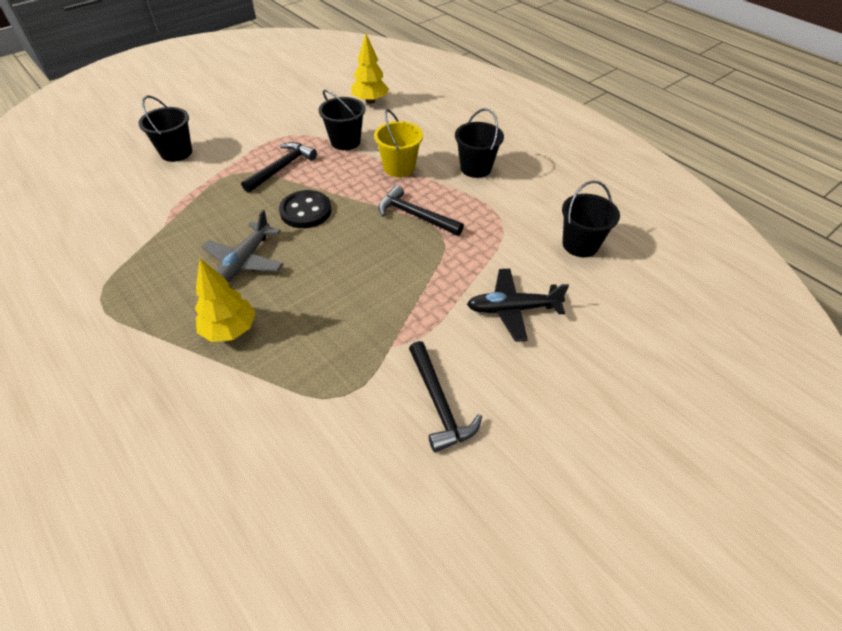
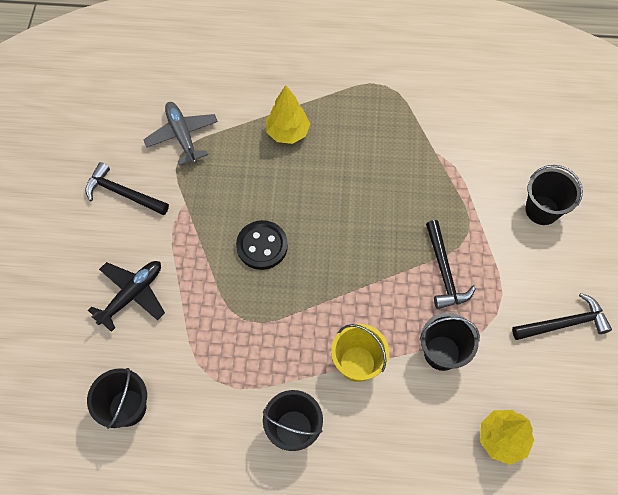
camera: 135 degrees right, 15 degrees up
grey plane [202,210,283,282] -> grey plane moved to [143,102,218,165]
black button [279,190,331,228] -> black button moved to [236,220,288,270]
black hammer [378,185,464,236] -> black hammer moved to [512,293,612,340]

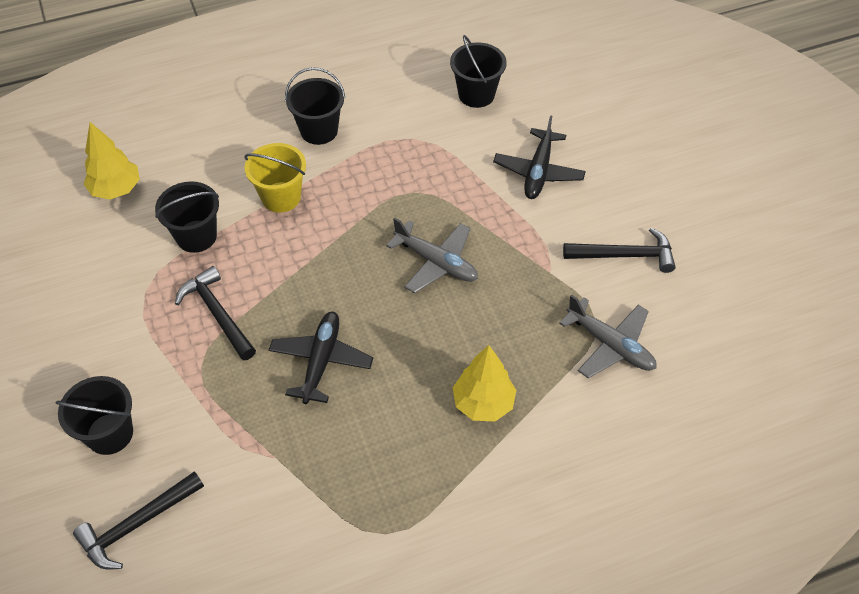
camera: 155 degrees right, 10 degrees down
black button [236,220,288,270] -> grey plane [386,217,478,293]
black hammer [512,293,612,340] -> black hammer moved to [73,471,204,570]
none -> black plane [269,312,373,404]

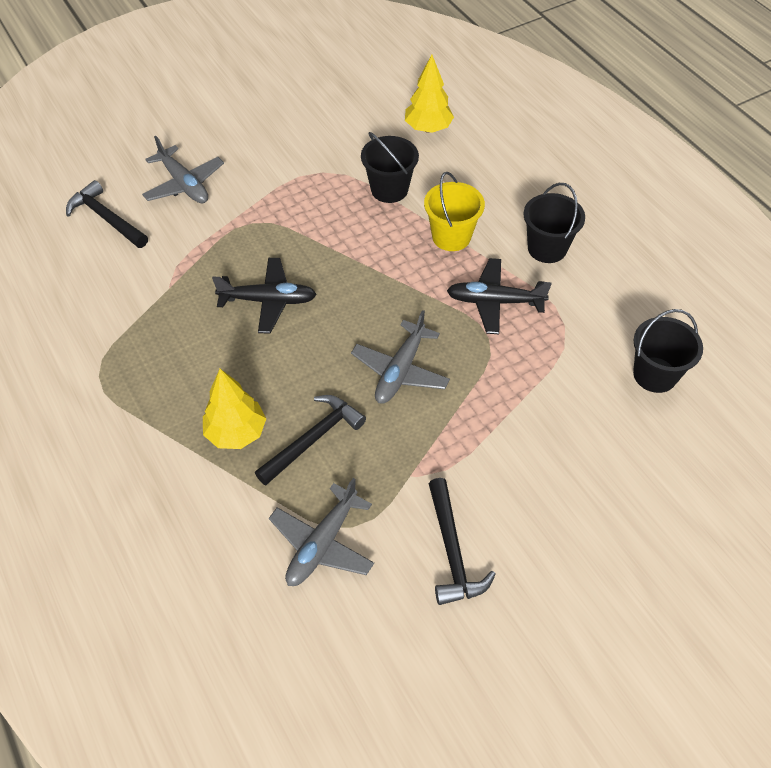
camera: 80 degrees right, 0 degrees up
black bucket [56,376,133,455] -> grey plane [142,136,224,203]
black hammer [175,266,256,361] -> black hammer moved to [255,395,366,485]
black plane [493,115,586,199] -> black plane moved to [447,258,552,334]

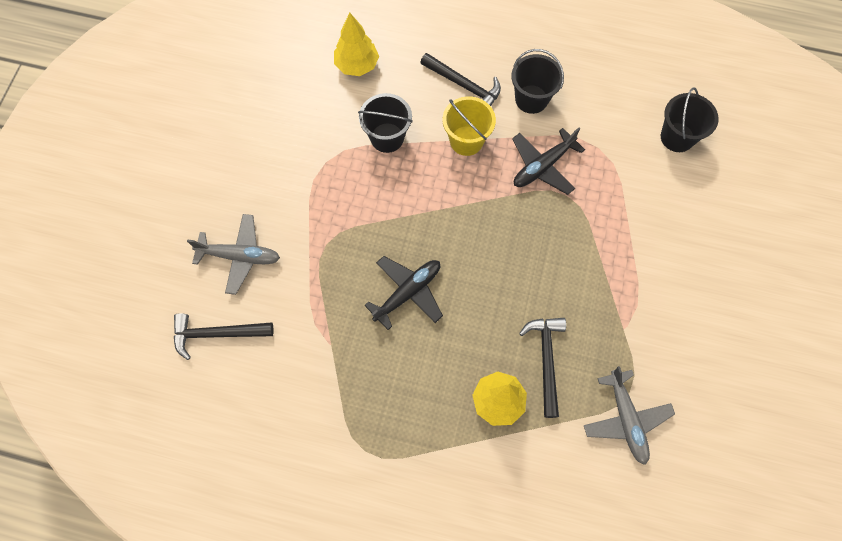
camera: 45 degrees left, 15 degrees up
grey plane [351,310,450,404] -> none
black hammer [429,478,496,605] -> black hammer moved to [420,53,501,106]

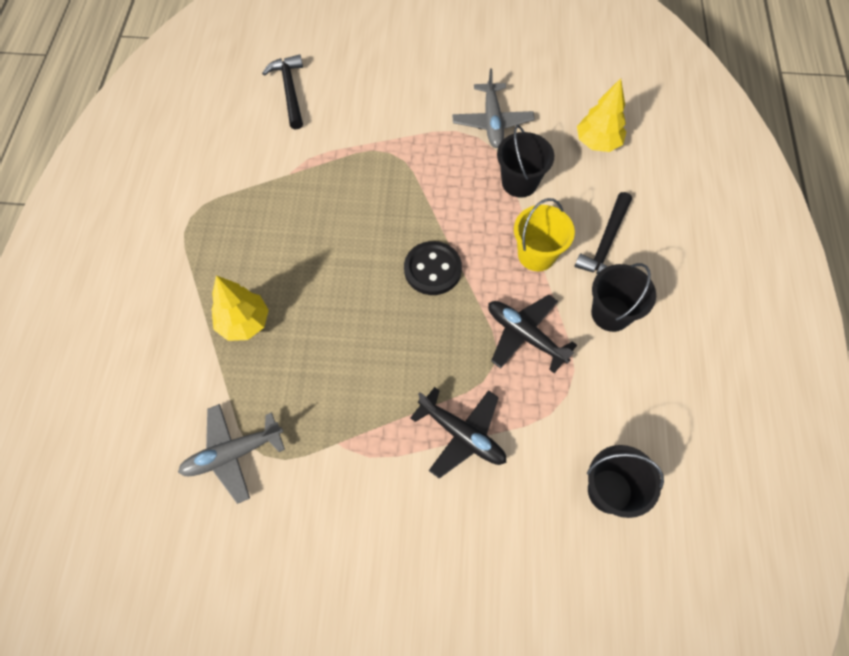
camera: 80 degrees right, 5 degrees down
grey plane [187,214,280,295] -> grey plane moved to [452,68,535,148]
black plane [364,256,443,330] -> black plane moved to [410,387,506,479]
black hammer [519,318,566,418] -> none
none -> black button [404,241,462,295]

